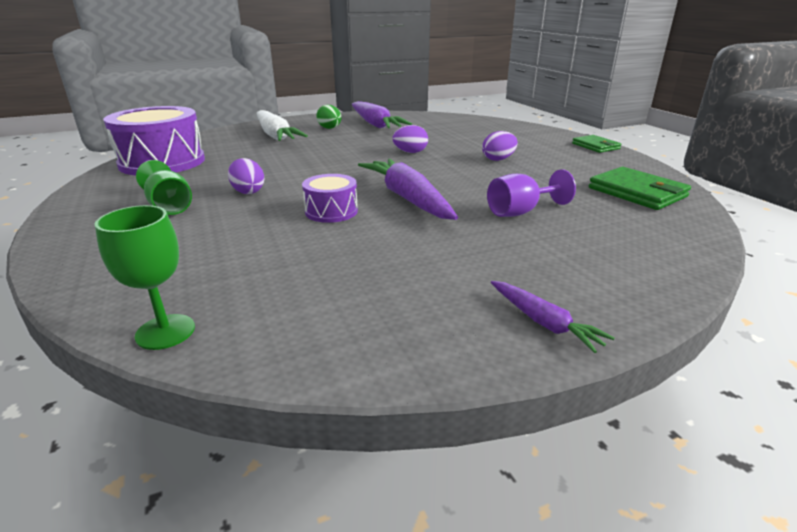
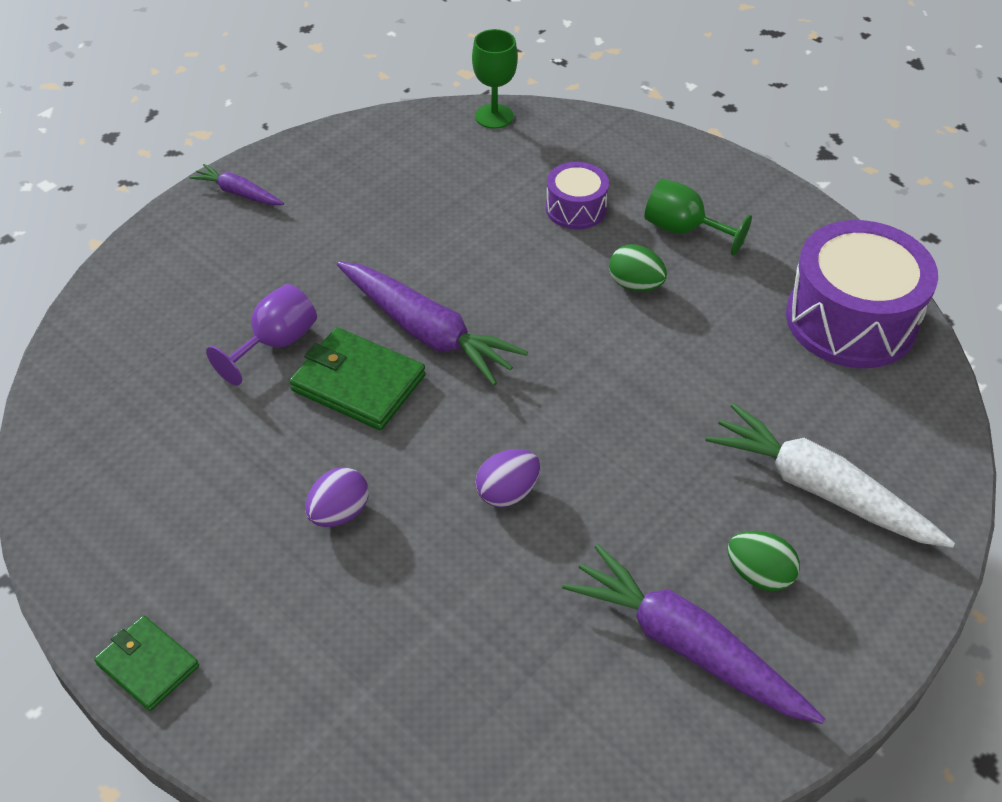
camera: 155 degrees right, 20 degrees up
purple egg [228,158,264,194] -> green egg [609,244,667,292]
purple drum [302,174,358,223] -> purple drum moved to [546,162,609,230]
green wallet [589,167,691,210] -> green wallet moved to [289,327,426,430]

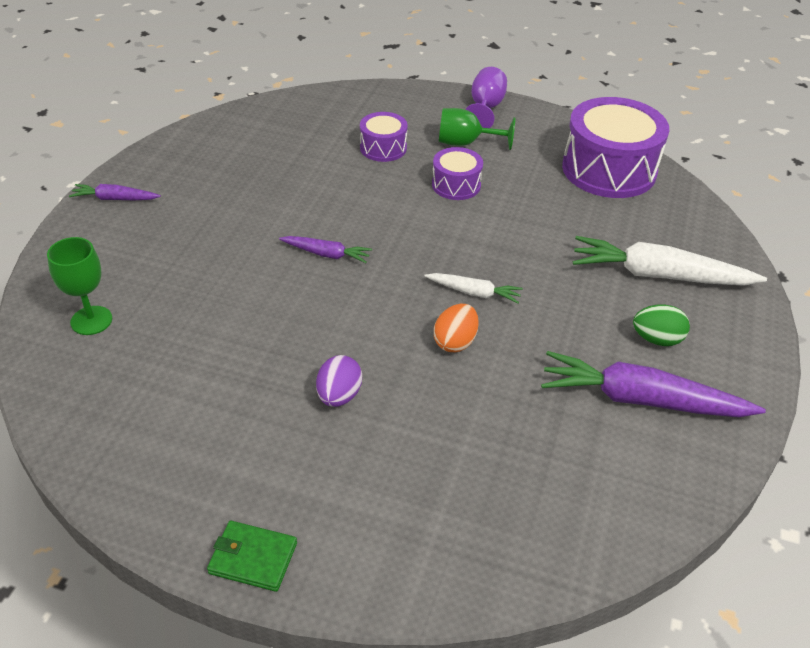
camera: 25 degrees left, 5 degrees down
purple goblet [206,284,317,386] -> purple goblet moved to [465,67,507,128]
green wallet [289,327,426,430] -> none
purple carrot [337,261,528,385] -> purple carrot [279,236,372,263], size x0.51
green goblet [472,29,518,129] -> green goblet moved to [47,237,112,335]
purple egg [475,449,540,507] -> orange egg [434,304,479,352]
green egg [609,244,667,292] -> purple drum [432,147,483,200]
none -> white carrot [424,273,523,303]

